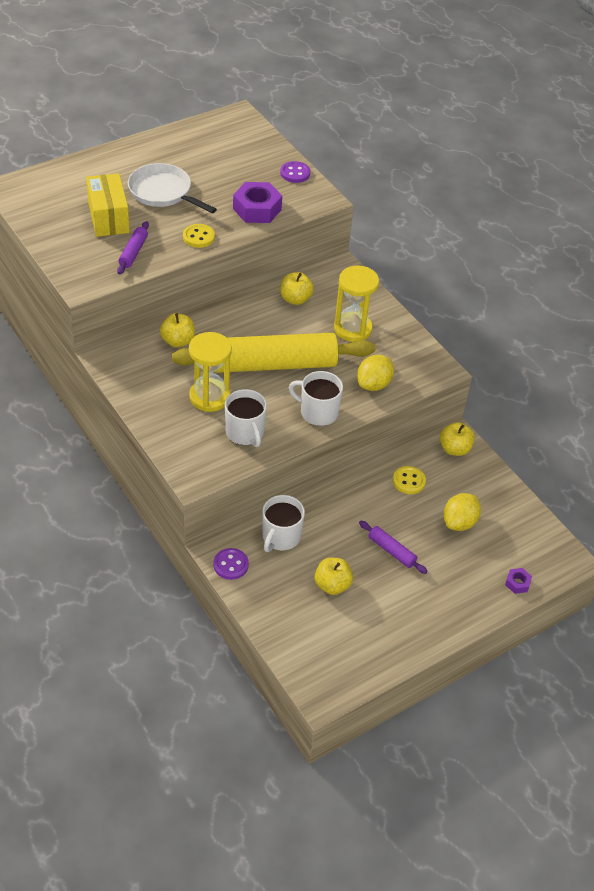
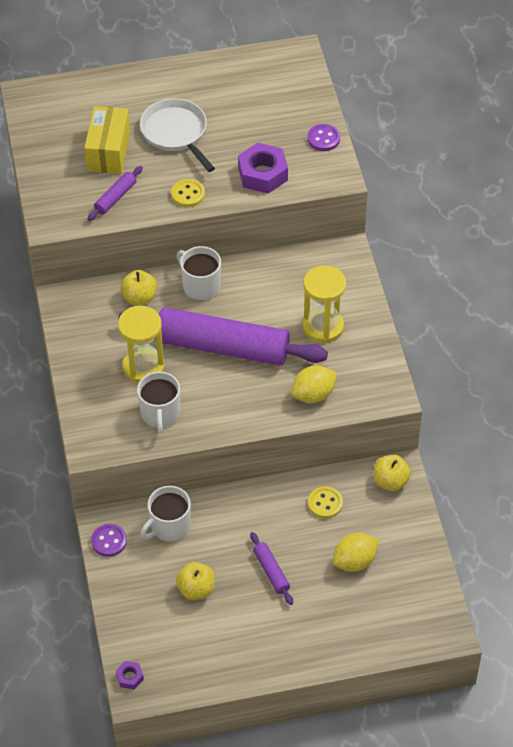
camera: 25 degrees right, 5 degrees up
yellow rolling pin [172,333,375,373] -> purple rolling pin [118,307,328,366]
yellow apple [280,272,314,305] -> none
white mug [289,371,343,426] -> white mug moved to [177,246,221,300]
purple nut [505,568,532,594] -> purple nut moved to [116,661,144,689]

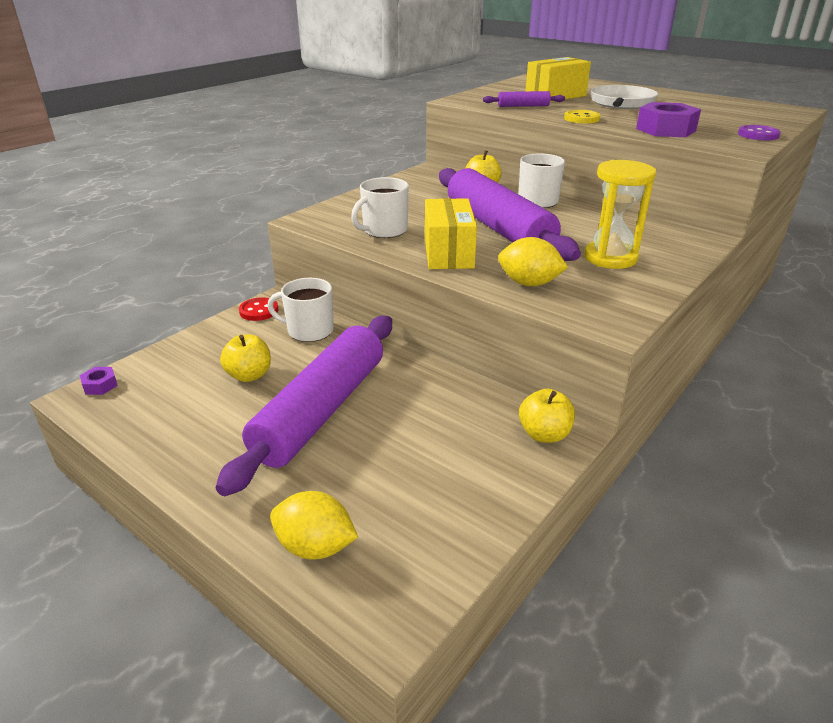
camera: 50 degrees right, 20 degrees down
purple button [91,524,127,557] -> red button [239,297,278,321]
yellow hourglass [118,306,165,383] -> none
purple rolling pin [250,532,293,605] -> purple rolling pin [215,316,392,496], size x2.46
yellow button [308,486,343,519] -> none
yellow lemon [333,533,379,572] -> yellow lemon moved to [270,491,358,560]
none -> yellow box [425,198,477,269]

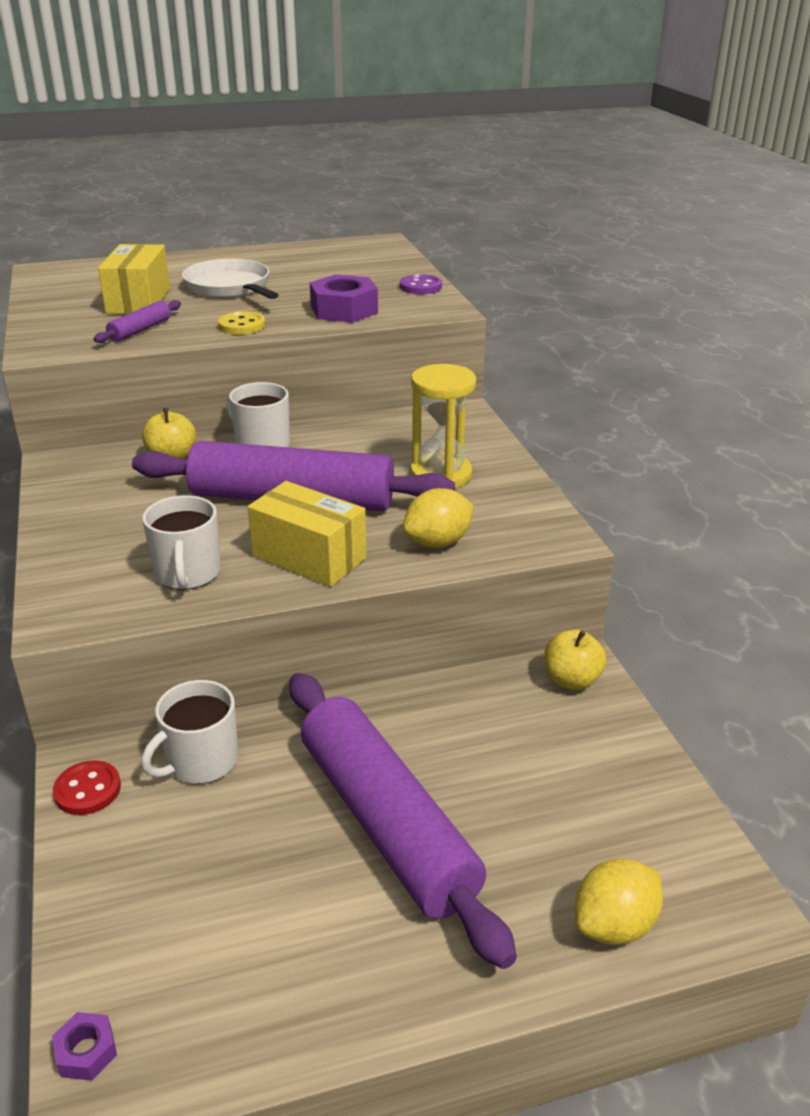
camera: 55 degrees left, 0 degrees up
yellow apple [220,334,271,382] -> none

